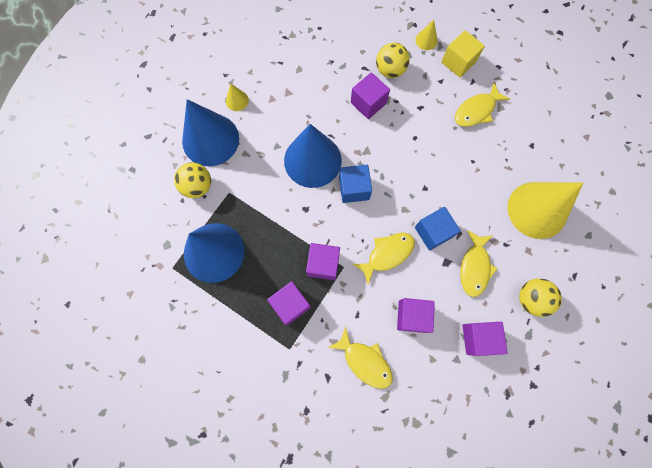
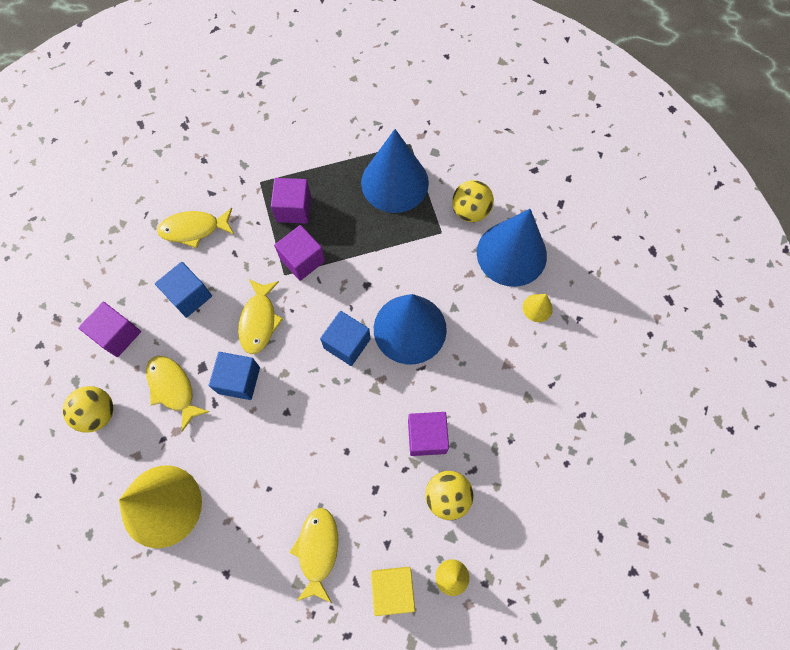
camera: 130 degrees right, 5 degrees down
purple cube [397,298,435,333] -> blue cube [155,262,212,318]

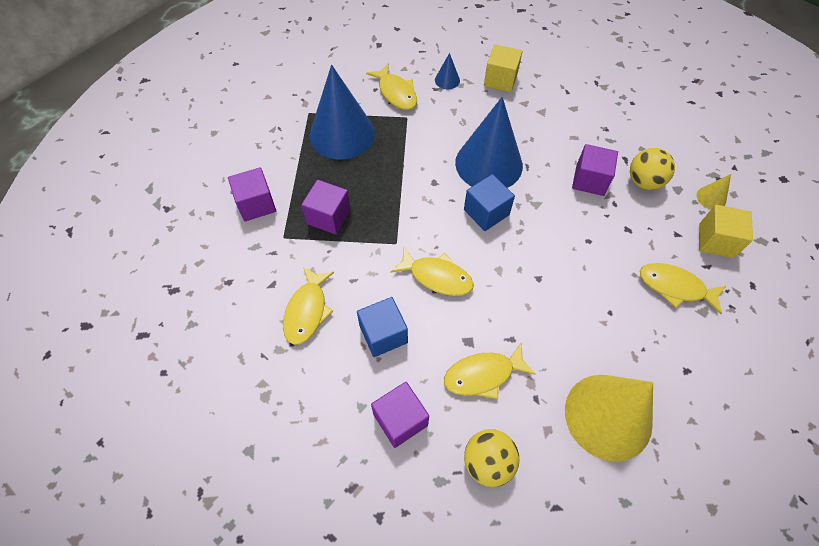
camera: 70 degrees left, 10 degrees down
blue cube [209,352,260,400] -> none
purple cube [274,225,325,281] -> purple cube moved to [228,167,276,222]
yellow ball [452,180,494,222] -> yellow fish [366,63,417,110]
blue cone [477,209,547,287] -> blue cone [435,53,460,89], size x0.41
yellow cone [523,294,553,322] -> yellow cube [484,44,523,92]

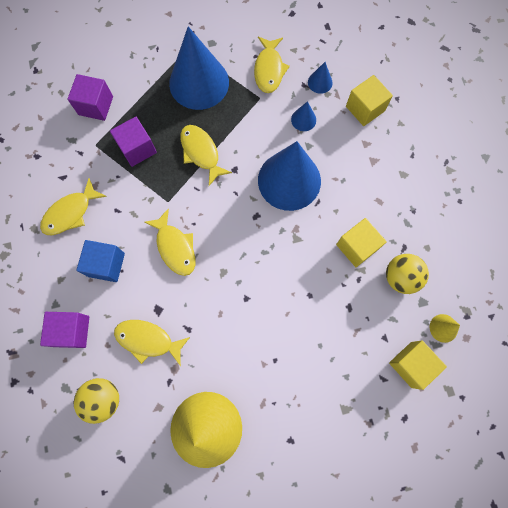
camera: 35 degrees right, 15 degrees up
blue cube [464,174,515,231] -> none
purple cube [572,144,618,196] -> yellow cube [336,218,387,267]
yellow fish [640,263,726,314] -> yellow fish moved to [180,125,232,186]
none -> blue cone [291,101,316,131]

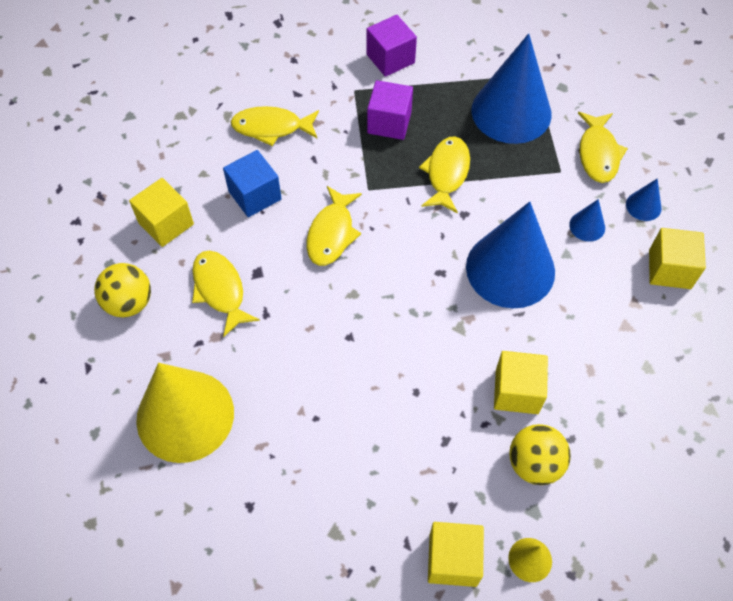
camera: 45 degrees right, 15 degrees down
purple cube [40,312,89,348] -> yellow cube [129,178,194,247]
yellow fish [254,37,290,93] -> yellow fish turned 45 degrees counterclockwise [578,112,628,183]

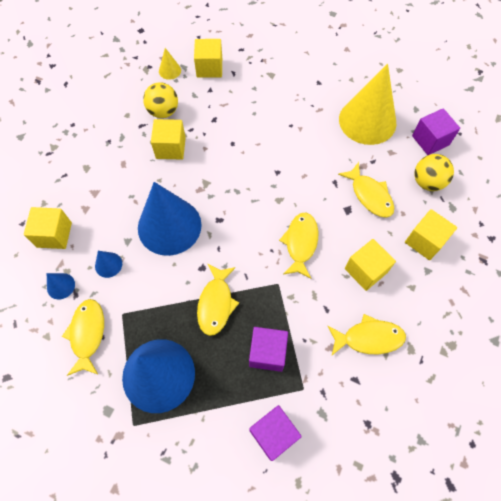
camera: 175 degrees right, 5 degrees up
blue cube [223,150,282,217] -> yellow cube [345,239,396,291]
none -> purple cube [412,108,460,155]

